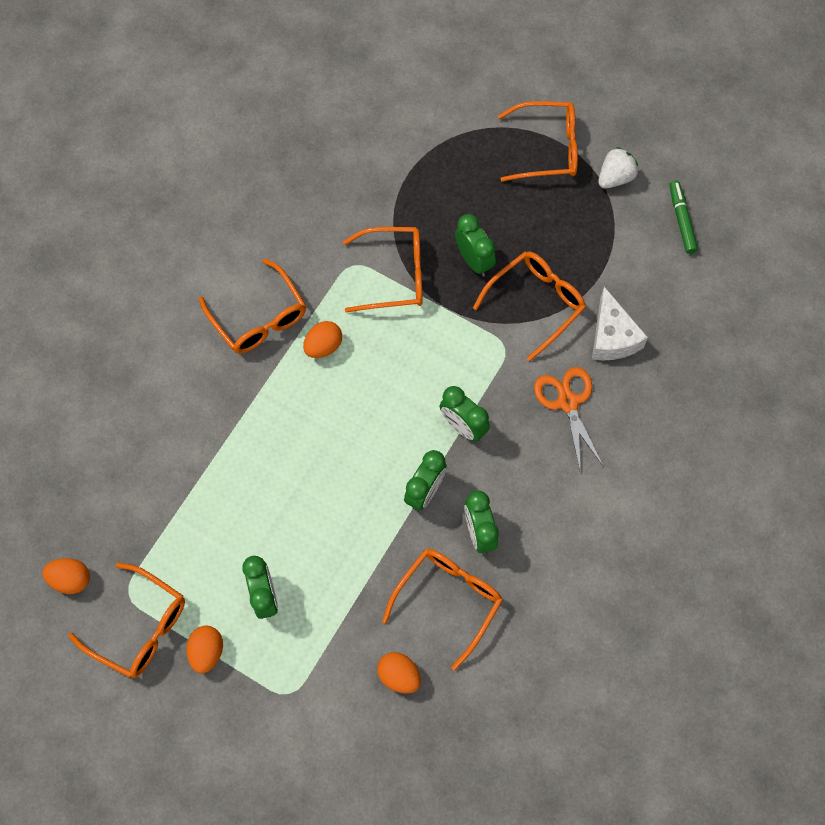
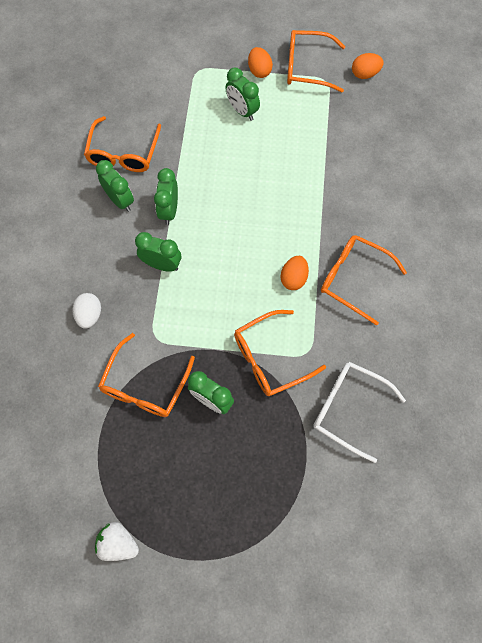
camera: 155 degrees right, 0 degrees up
orange egg [377,652,421,694] -> none
orange glasses [498,101,578,182] -> none
orange scissors [534,367,604,470] -> white egg [73,293,101,329]
white cheese [592,287,648,361] -> none
white strawberry [598,147,638,188] -> white strawberry turned 90 degrees clockwise [95,522,139,561]
green marker [669,180,698,254] -> none
none -> white glasses [313,362,406,463]

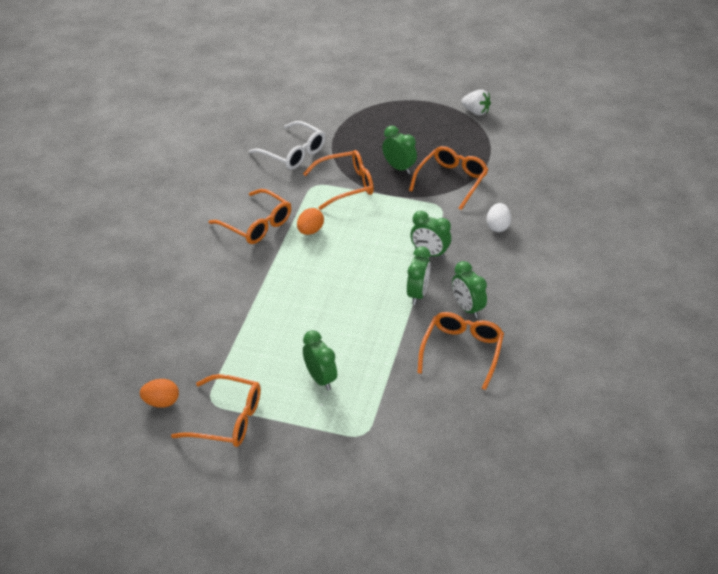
camera: 170 degrees left, 25 degrees down
orange egg [248,47,273,78] -> none

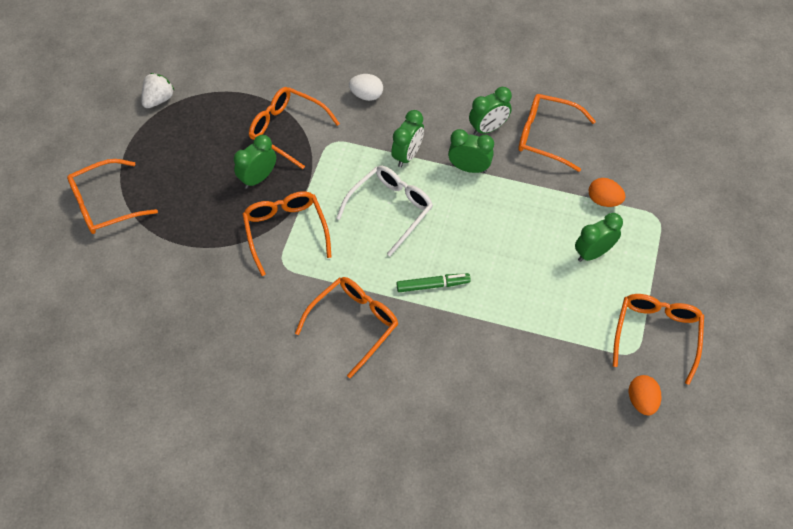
camera: 90 degrees left, 15 degrees up
white glasses [249,121,325,170] -> white glasses moved to [336,166,433,256]
orange egg [297,208,324,235] -> orange egg moved to [589,178,625,207]
none -> orange glasses [67,159,158,234]
none -> green marker [397,273,471,292]

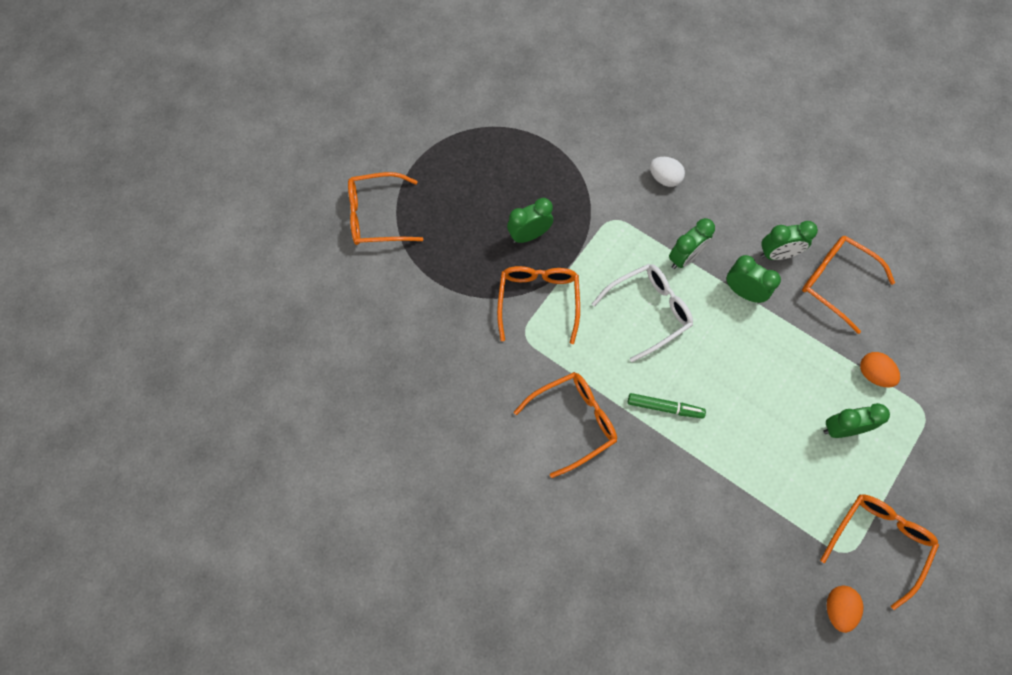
camera: 20 degrees right, 10 degrees up
white strawberry [141,73,174,108] -> none
orange glasses [249,87,340,169] -> none

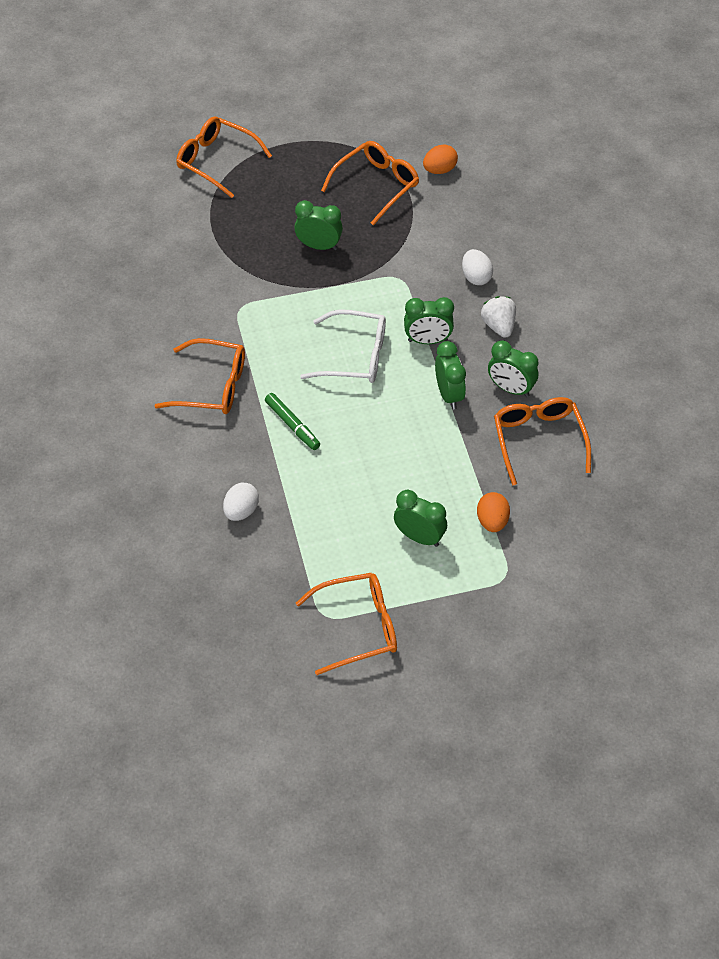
camera: 40 degrees right, 15 degrees down
orange glasses [497,266,580,344] -> orange glasses moved to [321,141,419,226]
orange egg [827,586,864,633] -> orange egg moved to [423,144,458,174]
none -> white egg [223,483,259,521]
none -> white strawberry [481,296,516,338]

